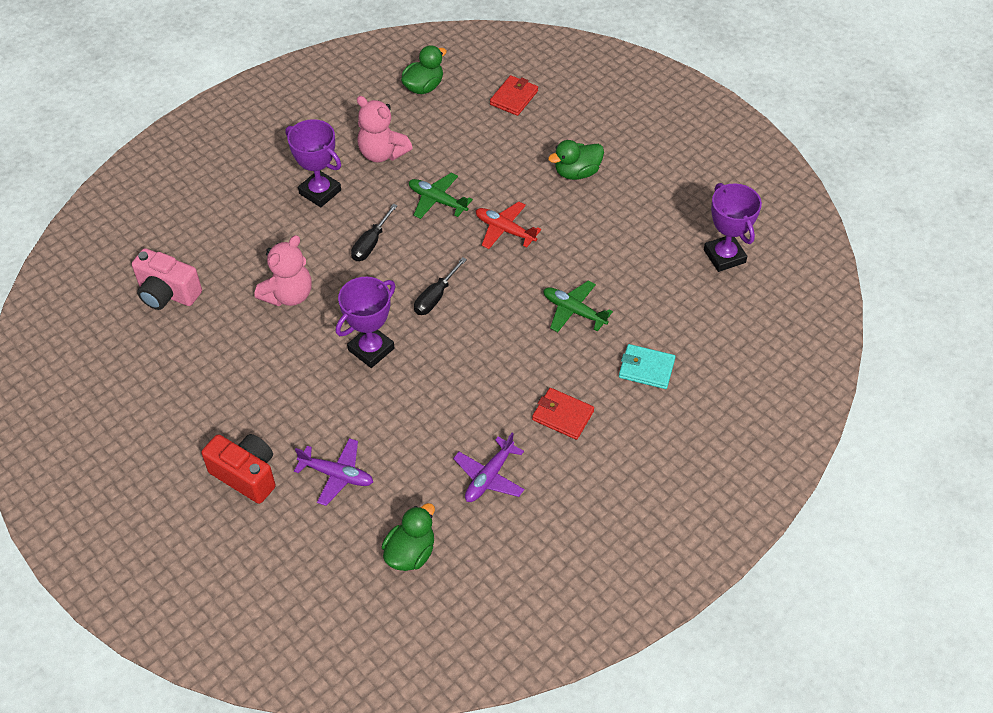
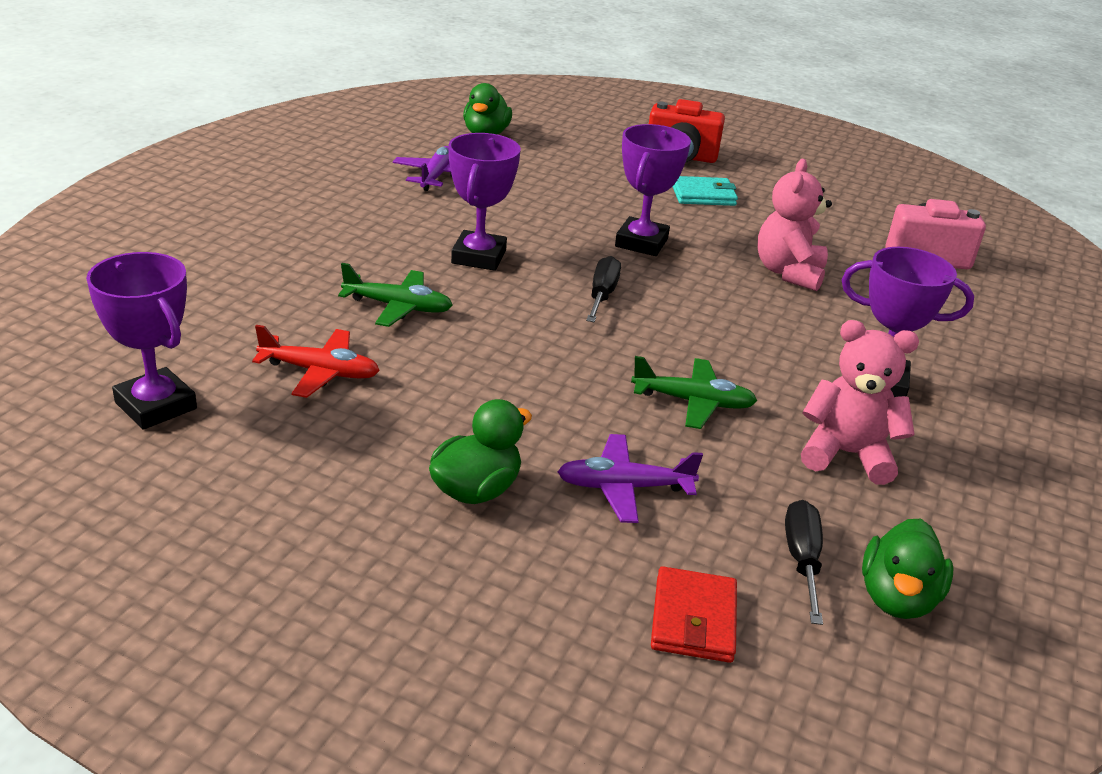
camera: 155 degrees right, 20 degrees down
purple plane [294,438,373,506] -> purple plane moved to [557,434,703,523]
black screwdriver [351,204,398,261] -> black screwdriver moved to [785,500,823,625]
red plane [476,201,541,249] -> red plane moved to [252,325,380,398]
red wallet [532,388,594,440] -> none
turquoise wallet [619,344,675,389] -> turquoise wallet moved to [673,176,738,206]
none -> purple trophy [449,133,521,271]

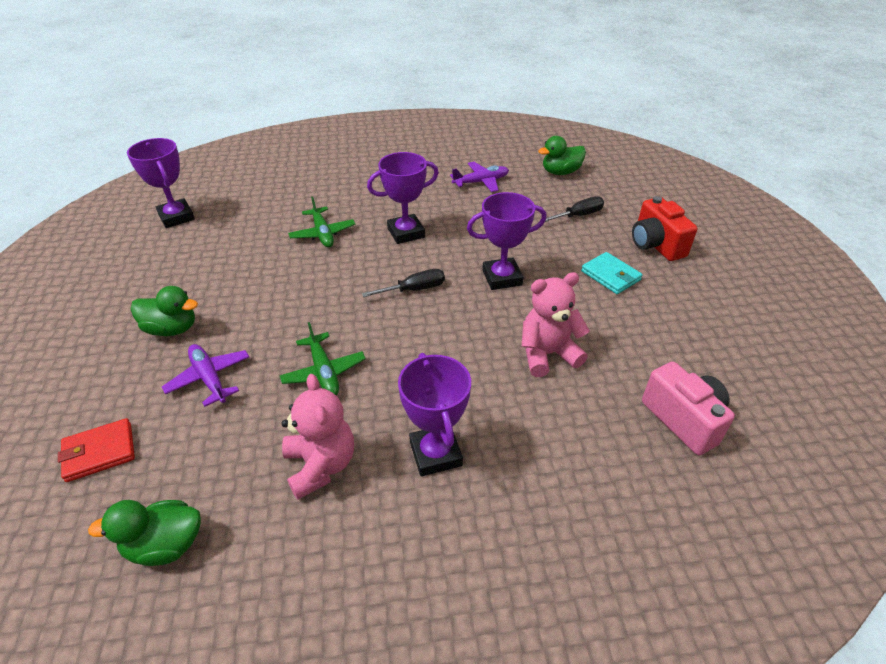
camera: 60 degrees right, 10 degrees up
purple trophy [86,252,197,430] -> purple trophy turned 45 degrees counterclockwise [127,138,195,228]
red plane [252,325,380,398] -> none
black screwdriver [785,500,823,625] -> black screwdriver moved to [545,196,604,222]

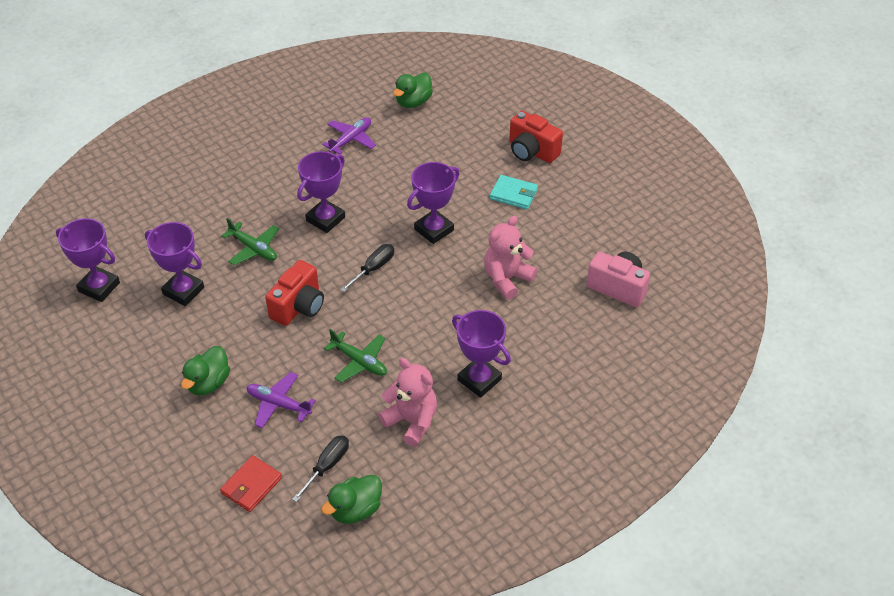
camera: 30 degrees left, 5 degrees up
green duck [131,286,198,336] -> green duck turned 135 degrees clockwise [181,346,230,396]
black screwdriver [545,196,604,222] -> black screwdriver moved to [292,435,349,502]
none -> purple trophy [145,222,204,306]
none -> red camera [265,260,324,326]

